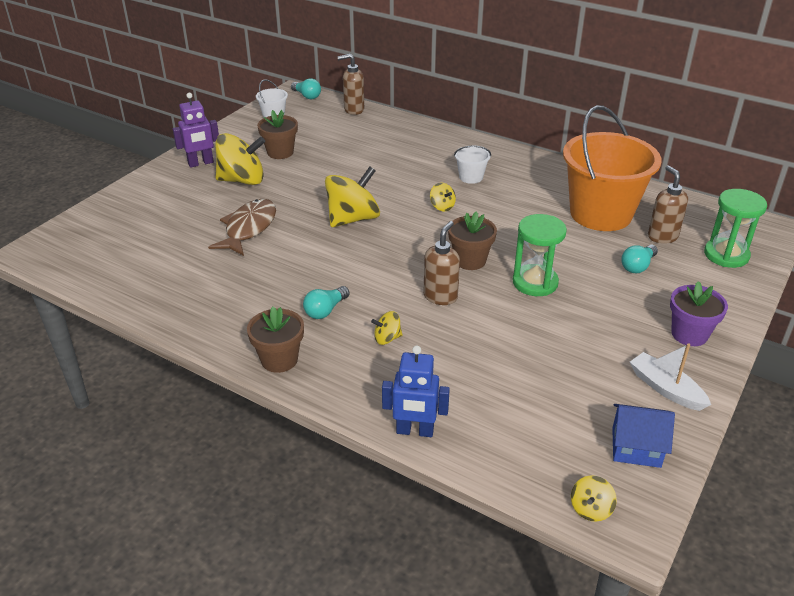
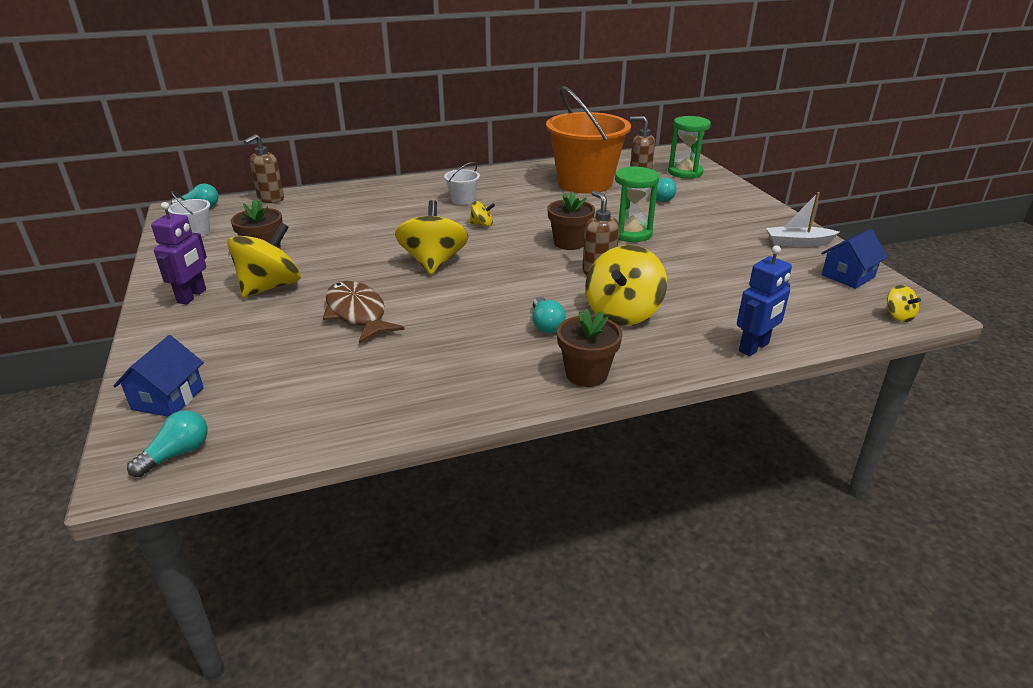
camera: 50 degrees left, 5 degrees down
yellow spinning top [371,311,402,345] -> yellow spinning top [585,245,667,326], size x2.17
purple flower pot [670,281,728,346] -> none
none -> blue house [113,335,204,417]
none -> turquoise light bulb [127,410,208,477]

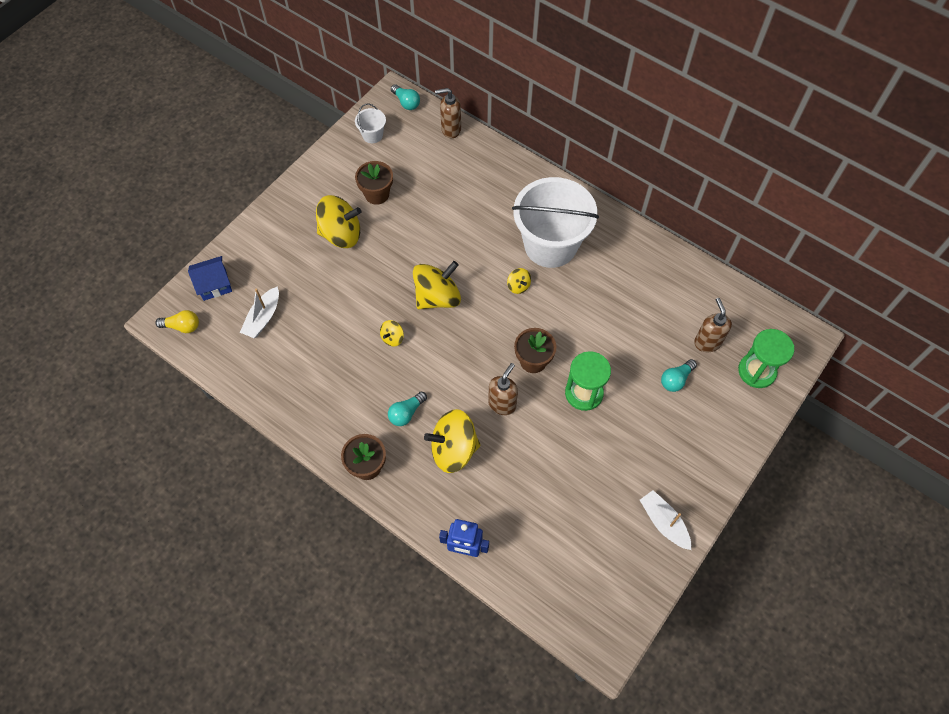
camera: 55 degrees right, 30 degrees up
turquoise light bulb [127,410,208,477] -> yellow light bulb [155,310,199,333]
purple robot [151,202,207,304] -> none
brown fish [323,281,405,344] -> none
white bucket [444,162,480,205] -> white bucket [512,177,599,268], size x2.43
orange bucket [546,86,631,194] -> none
blue house [821,229,888,289] -> none
yellow spinning top [886,285,921,322] -> yellow spinning top moved to [380,320,404,347]
none -> white boat [240,286,279,338]

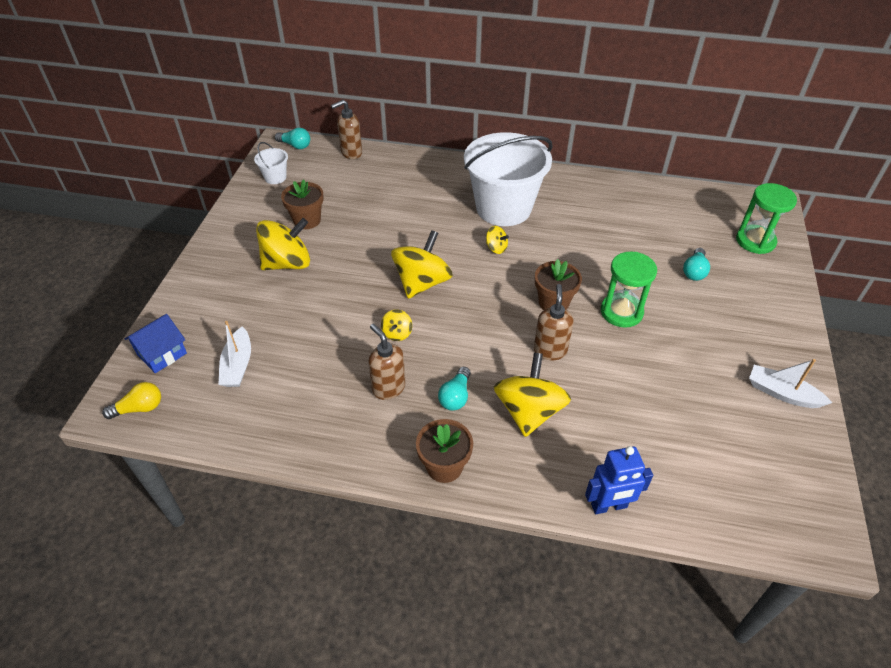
camera: 25 degrees left, 15 degrees down
yellow spinning top [424,409,480,473] -> yellow spinning top turned 135 degrees clockwise [494,353,571,437]
brown soap dispenser [694,298,732,352] -> brown soap dispenser moved to [368,324,405,400]

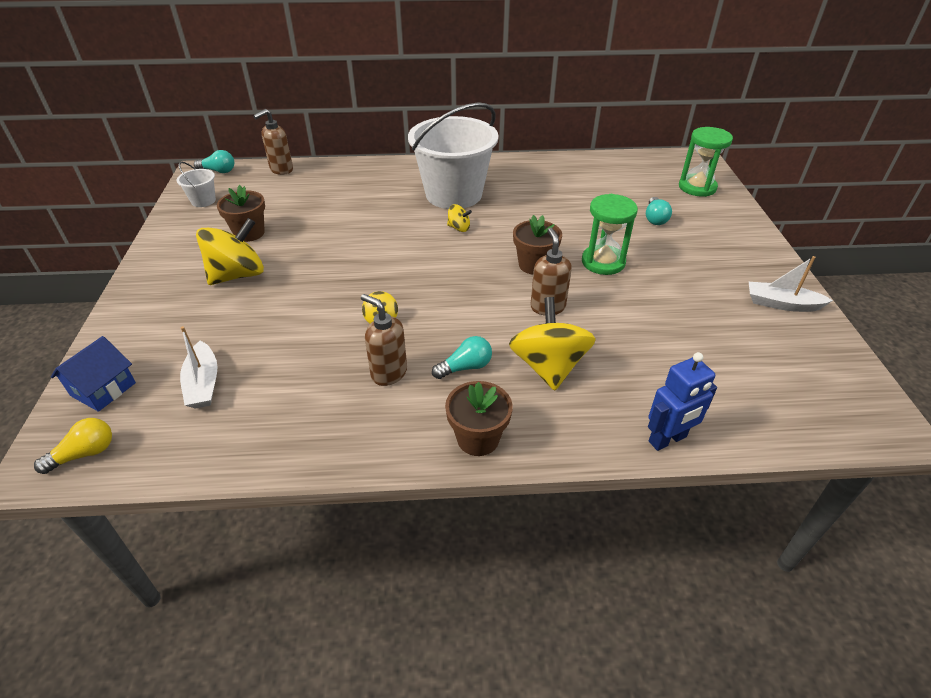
camera: 15 degrees left, 5 degrees down
yellow spinning top [391,230,453,299] -> none
turquoise light bulb [438,367,471,411] -> turquoise light bulb turned 120 degrees counterclockwise [432,336,492,379]

